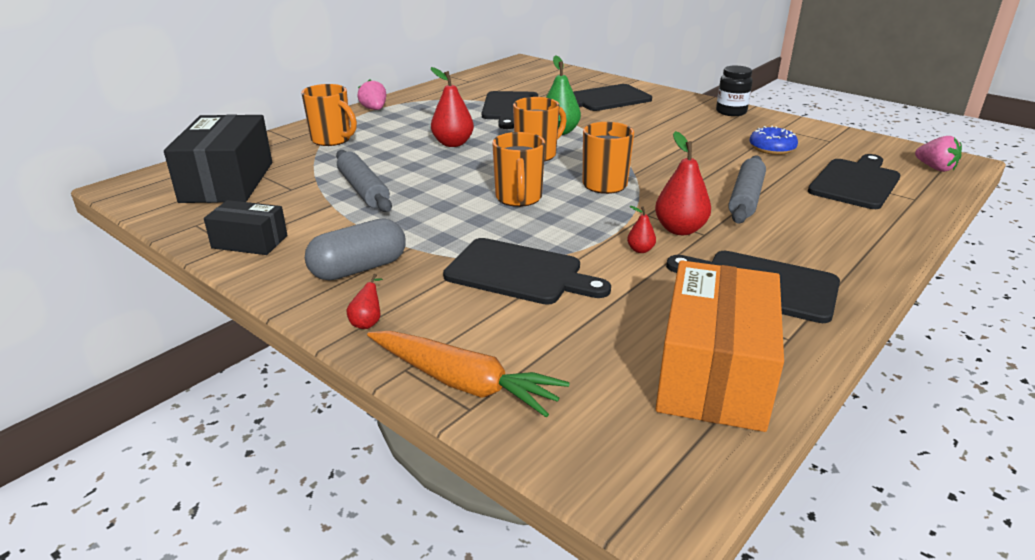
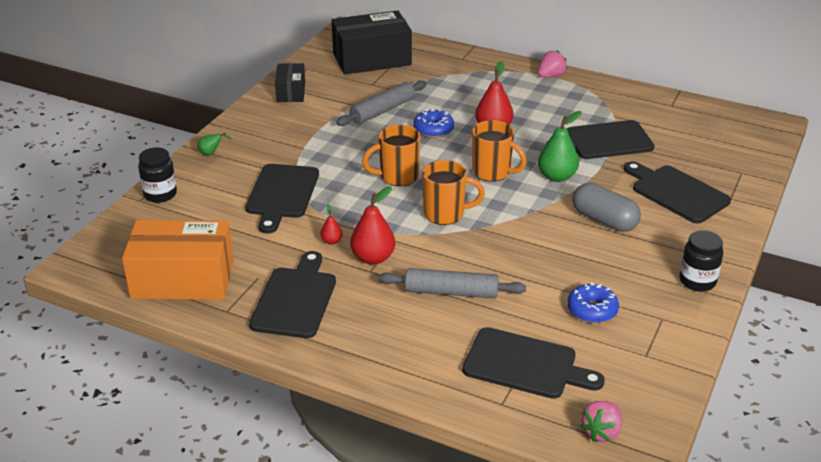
camera: 75 degrees right, 5 degrees up
orange mug [301,84,357,146] -> none
grey capsule [305,218,406,280] -> grey capsule moved to [572,183,641,232]
red pear [346,274,383,329] -> green pear [197,133,232,155]
orange carrot [367,331,570,417] -> black jar [138,147,177,203]
none -> blue donut [413,108,454,138]

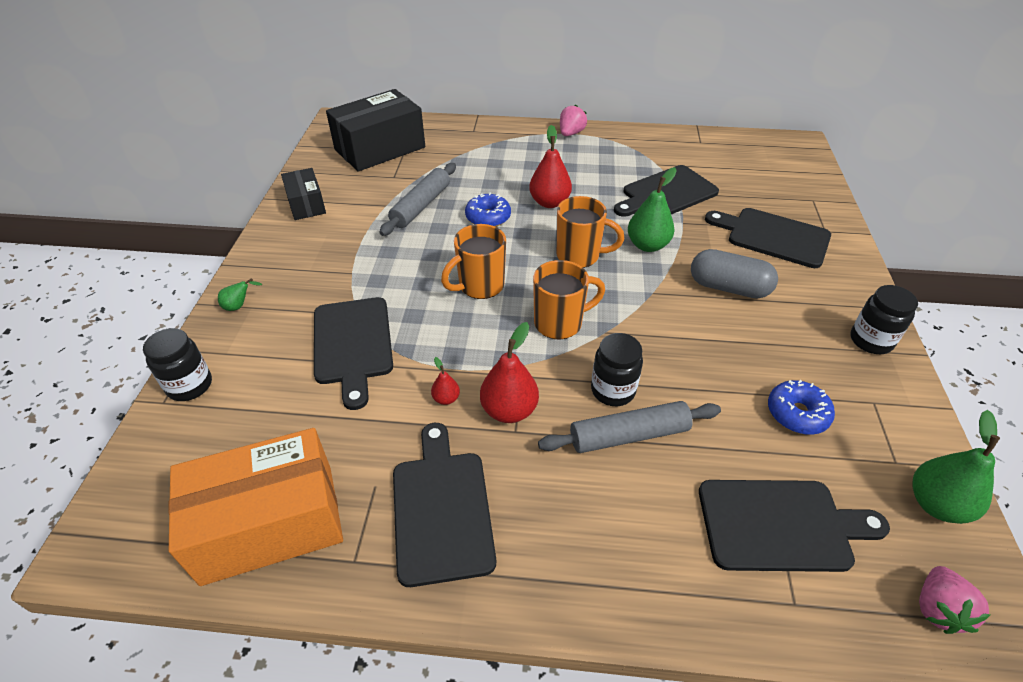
camera: 20 degrees left, 10 degrees up
none -> black jar [591,333,643,406]
none -> green pear [912,410,1000,524]

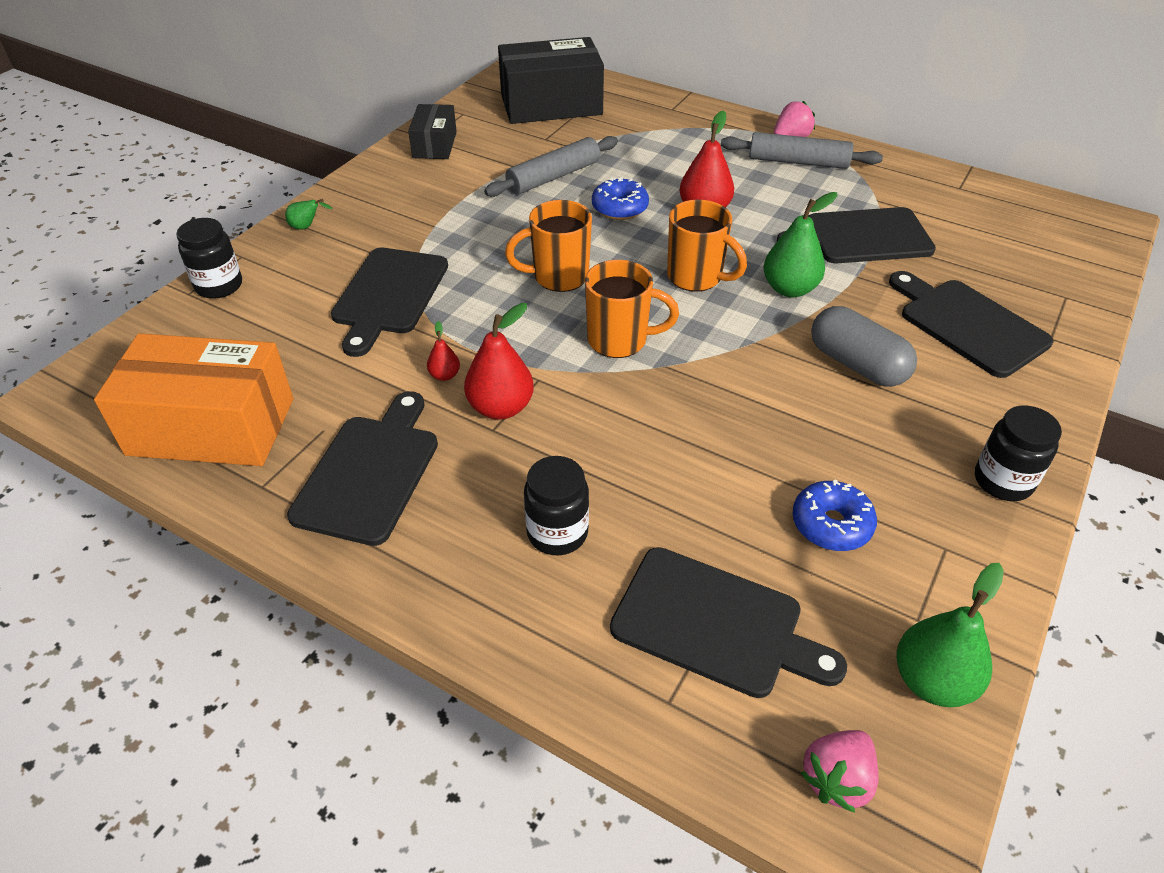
camera: 25 degrees right, 0 degrees up
grey rolling pin [538,401,721,453] -> grey rolling pin moved to [721,132,883,169]
black jar [591,333,643,406] -> black jar moved to [524,456,589,555]

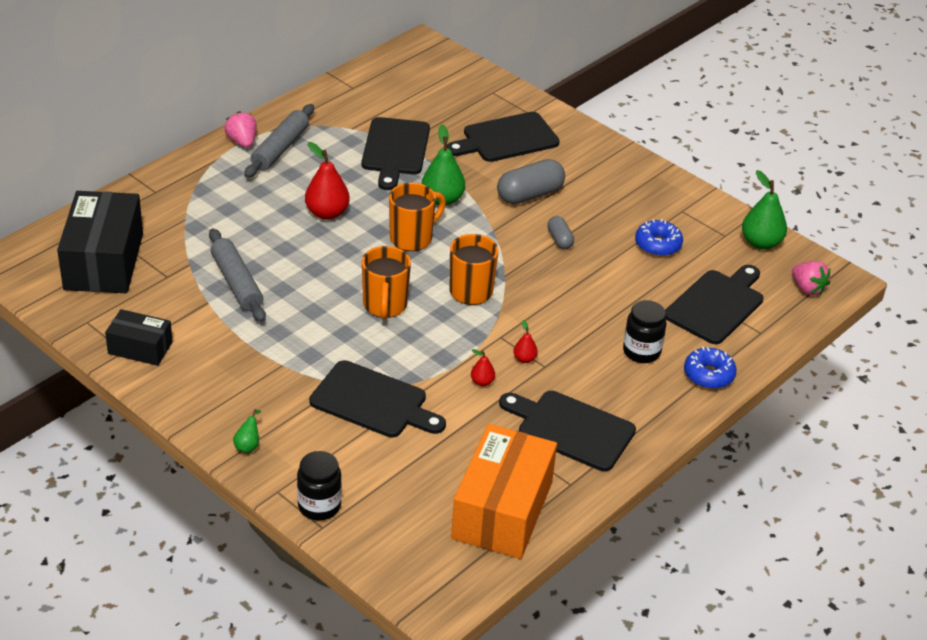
camera: 80 degrees left, 5 degrees down
red pear [464,303,534,420] -> red pear [513,320,538,363], size x0.50
blue donut [592,177,649,220] -> blue donut moved to [684,347,737,389]
black jar [975,406,1062,501] -> none
none -> grey capsule [547,216,574,249]

